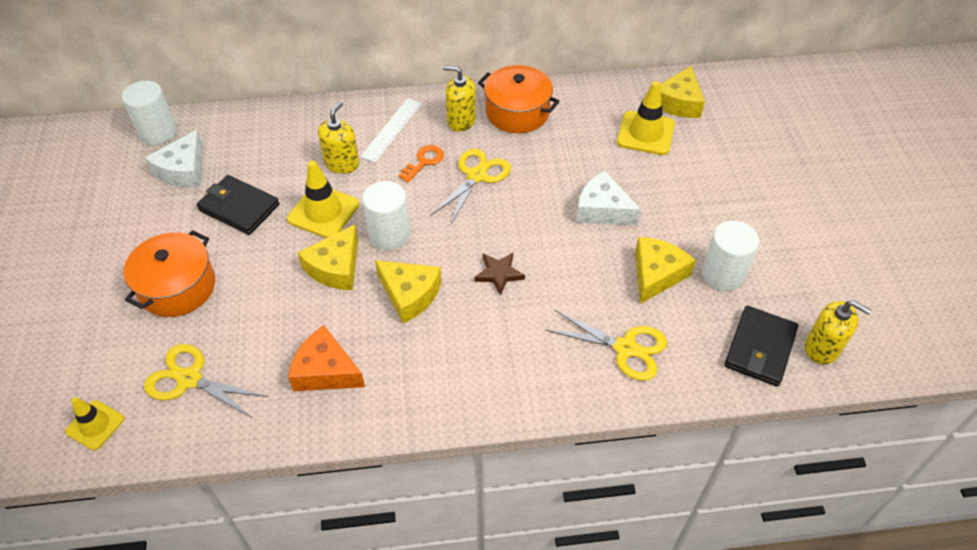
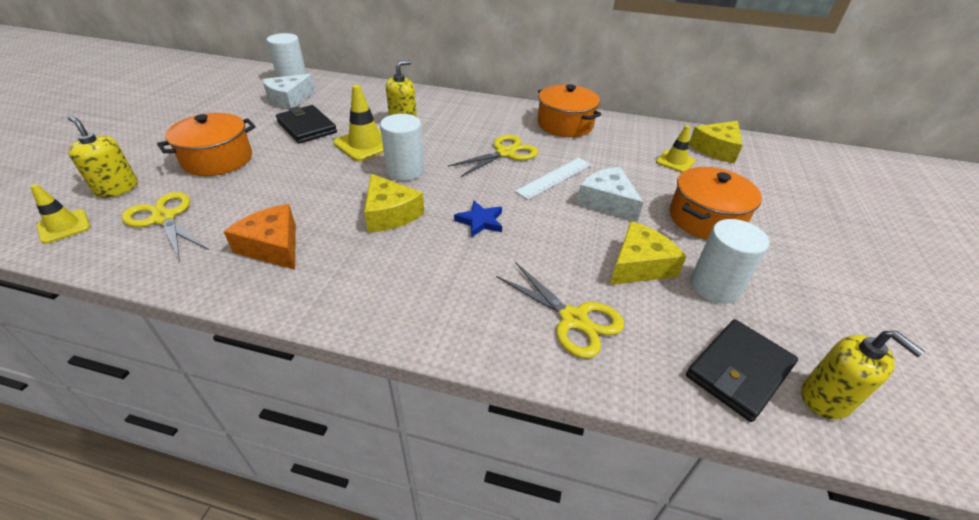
camera: 20 degrees right, 10 degrees down
yellow cheese [297,225,358,290] -> none
white ruler [360,98,422,163] -> white ruler moved to [515,158,592,200]
orange key [399,145,444,183] -> none
yellow soap dispenser [443,65,476,132] -> yellow soap dispenser moved to [68,116,138,198]
brown star [474,253,525,295] -> blue star [454,201,502,238]
yellow traffic cone [617,81,675,155] -> yellow traffic cone [656,125,696,173], size x0.64
none -> orange pot [670,167,762,239]

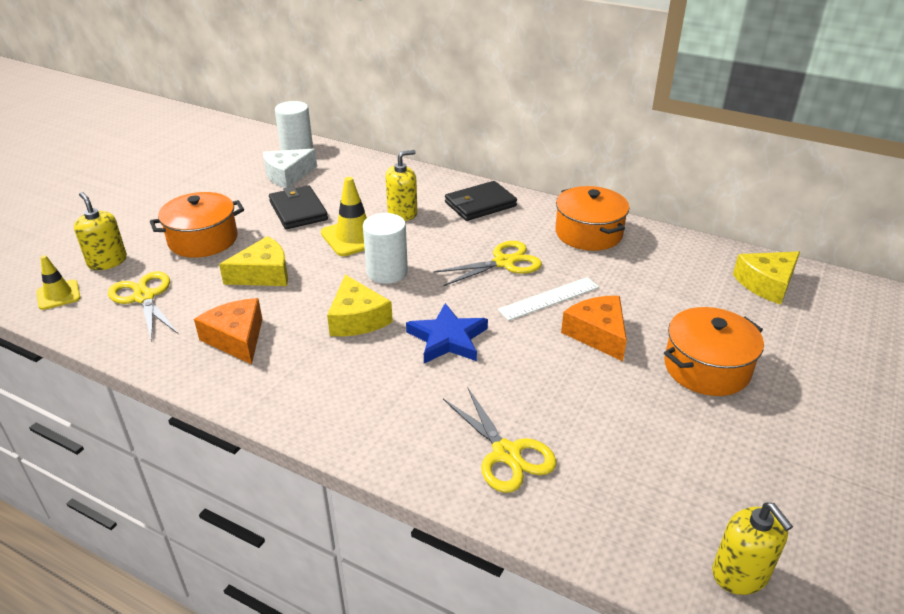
camera: 15 degrees right, 5 degrees down
blue star [454,201,502,238] -> blue star [406,303,488,363], size x1.52
white cheese [576,167,644,222] -> orange cheese [561,296,627,361]
yellow cheese [610,221,687,285] -> yellow cheese moved to [219,236,288,286]
yellow traffic cone [656,125,696,173] -> none
black wallet [686,319,798,422] -> black wallet moved to [445,181,517,221]
white cylinder [691,219,769,304] -> none

